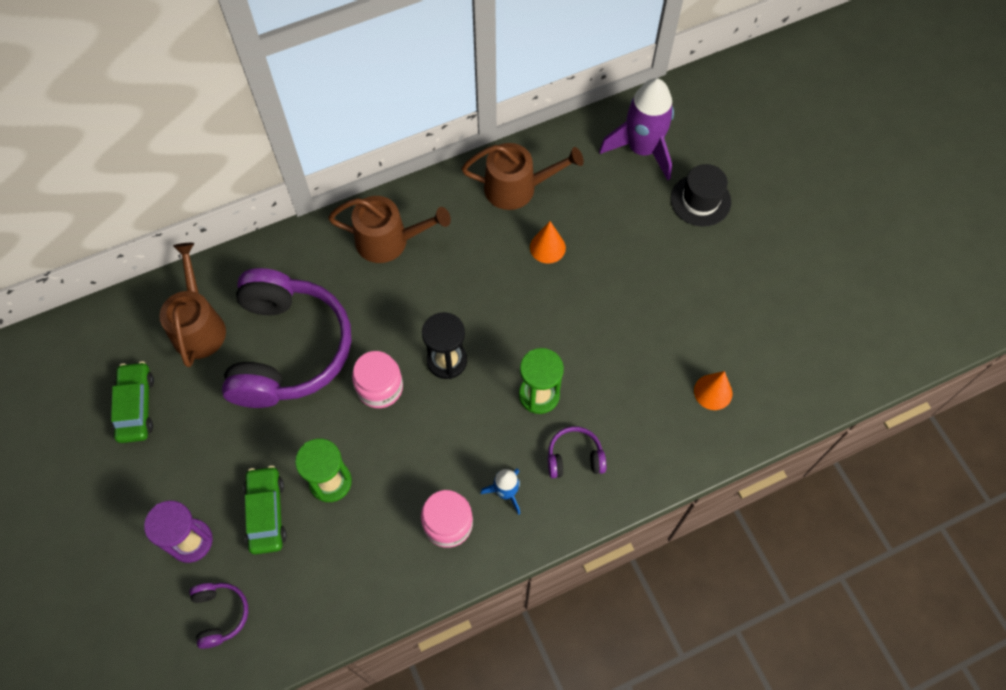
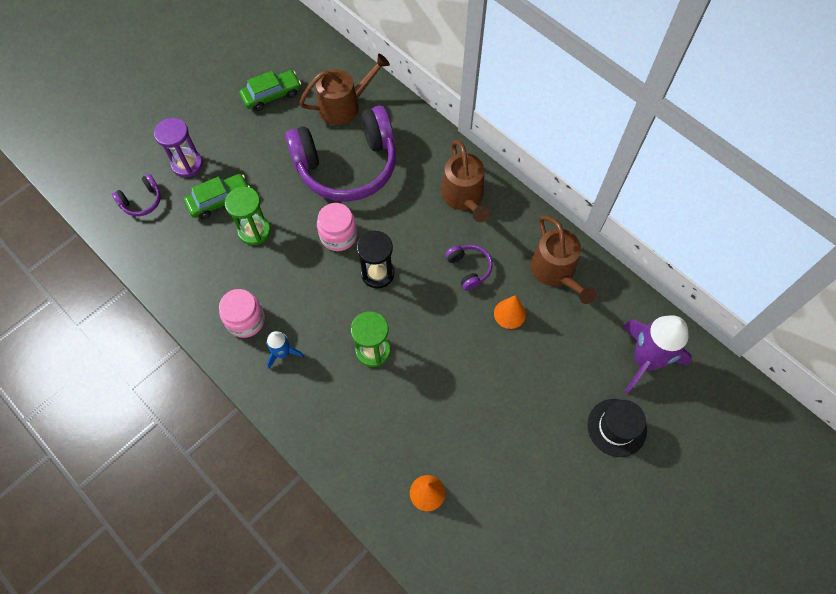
camera: 70 degrees right, 0 degrees up
purple headphones [548,426,606,478] -> purple headphones moved to [445,245,493,291]

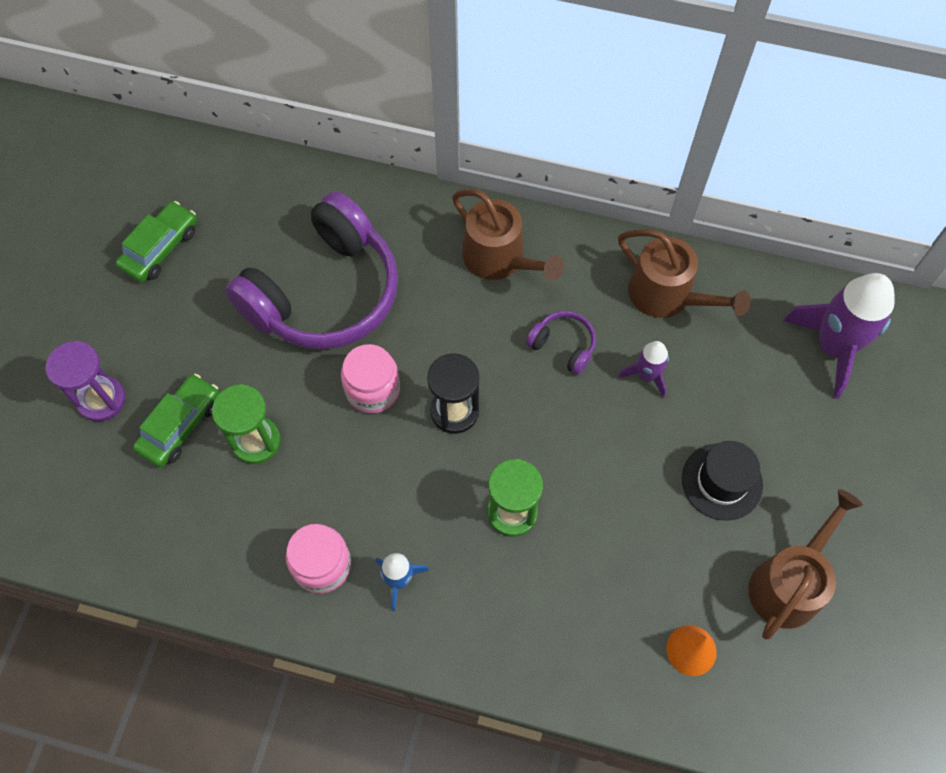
camera: 30 degrees left, 0 degrees up
purple headphones [112,174,161,216] -> none
brown watering can [299,53,390,125] -> brown watering can moved to [748,489,863,639]
orange cone [494,295,526,329] -> purple rocket [618,341,669,398]
black hat [587,399,647,457] -> black hat moved to [682,441,763,521]

